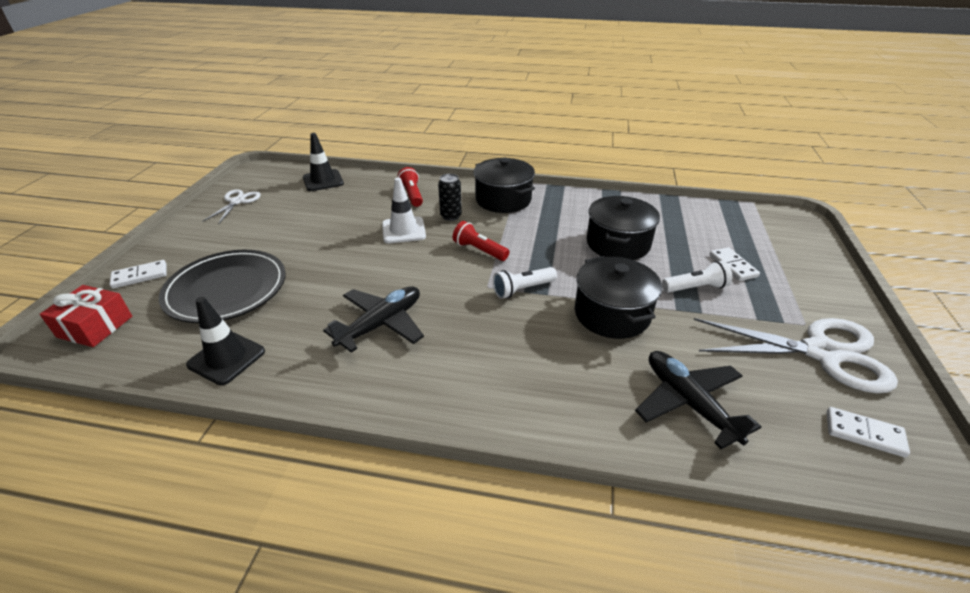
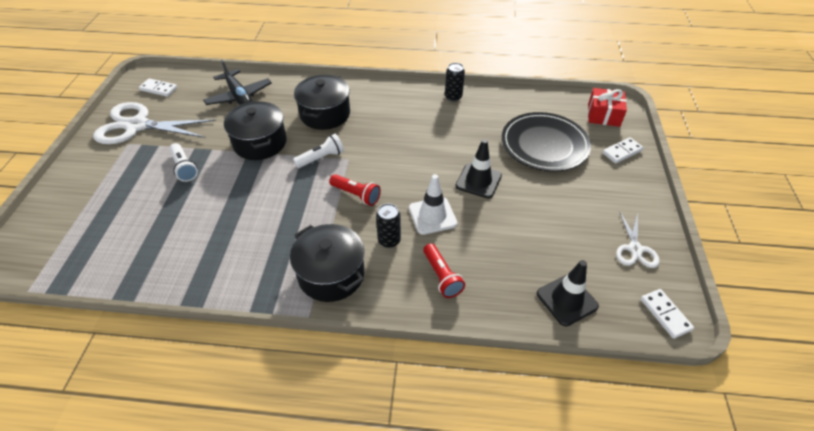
camera: 175 degrees right, 10 degrees up
black traffic cone [186,297,265,385] -> black traffic cone moved to [456,139,502,199]
black plane [323,286,424,353] -> none
black pot [586,196,660,260] -> black pot moved to [294,75,350,130]
white flashlight [662,261,732,293] -> white flashlight turned 105 degrees counterclockwise [169,143,198,182]
white domino [709,247,760,281] -> white domino moved to [641,289,694,339]
none -> black can [445,63,465,102]

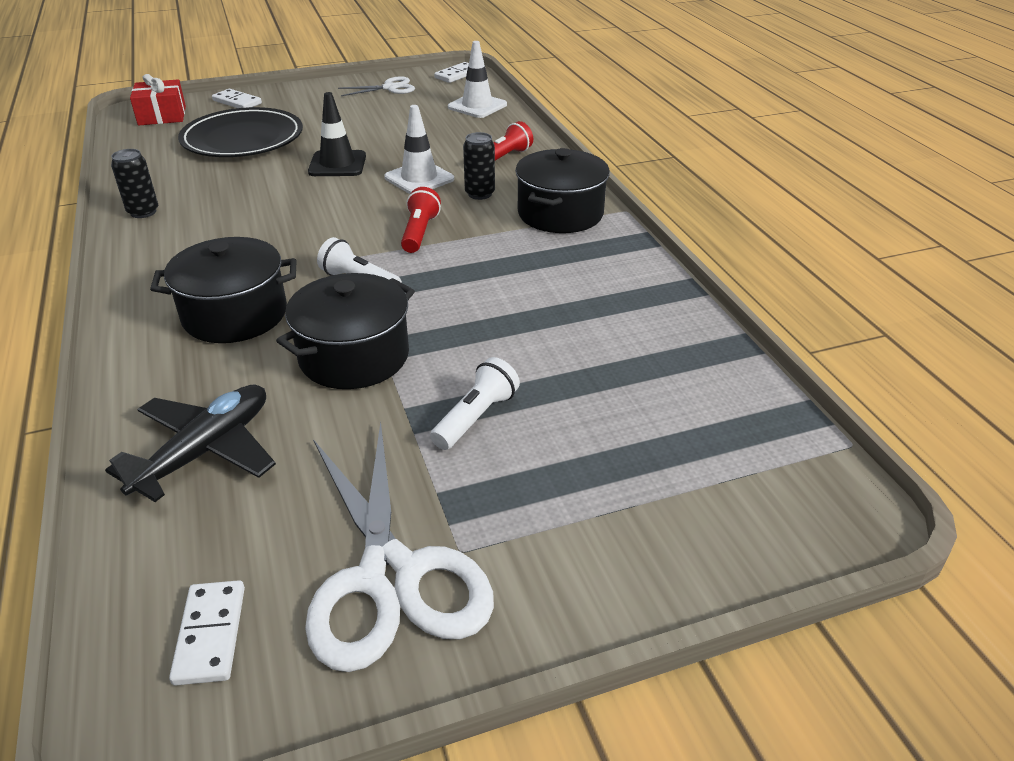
camera: 115 degrees left, 10 degrees down
black traffic cone [537,260,599,326] -> white traffic cone [448,41,507,118]

